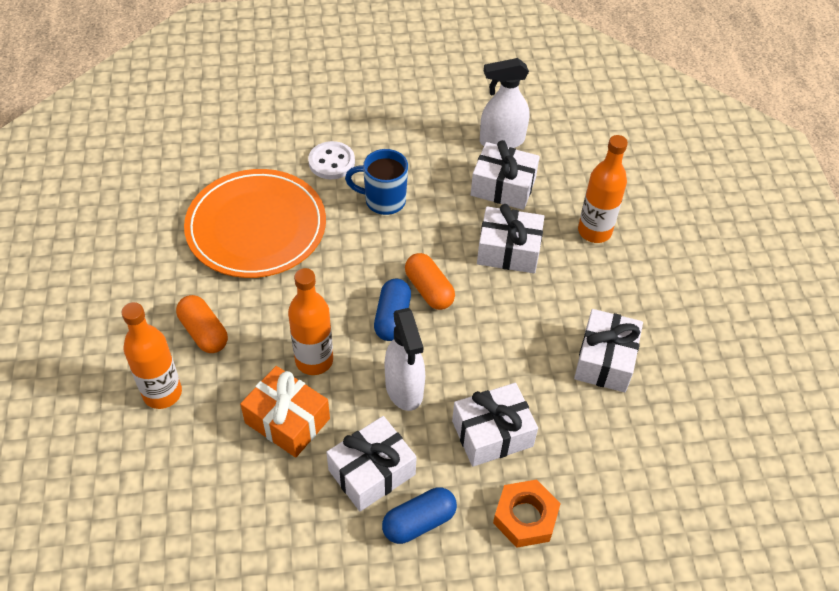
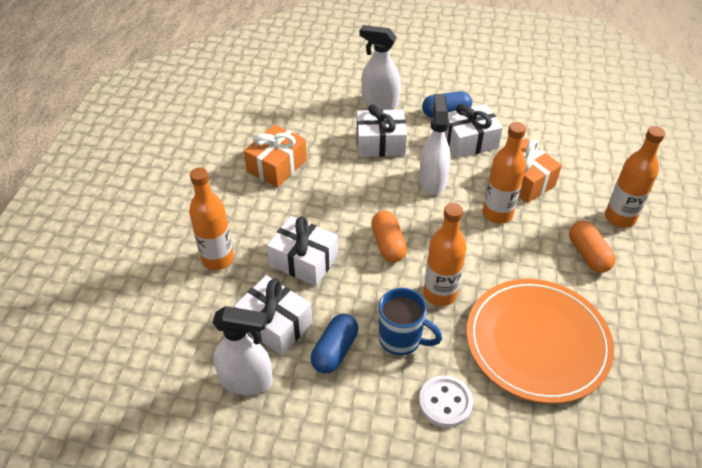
camera: 160 degrees left, 5 degrees down
blue capsule [374,279,411,341] -> blue capsule moved to [311,314,358,374]
orange nut [493,480,561,548] -> white spray bottle [360,25,401,110]
white gift [574,309,643,393] -> orange gift [244,124,307,188]
none -> orange bottle [424,203,467,306]

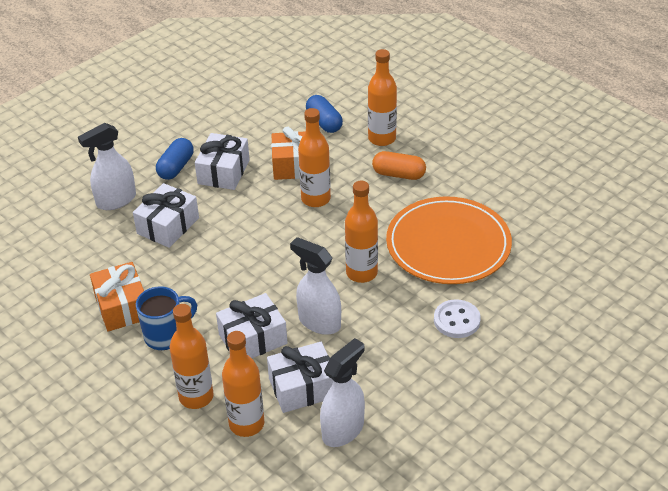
camera: 55 degrees left, 5 degrees down
blue capsule [311,314,358,374] -> blue capsule moved to [306,95,343,133]
orange capsule [371,211,407,262] -> none
blue mug [379,288,442,355] -> blue mug moved to [136,286,197,350]
white spray bottle [419,94,451,195] -> white spray bottle moved to [290,237,341,335]
none -> orange bottle [222,331,264,437]

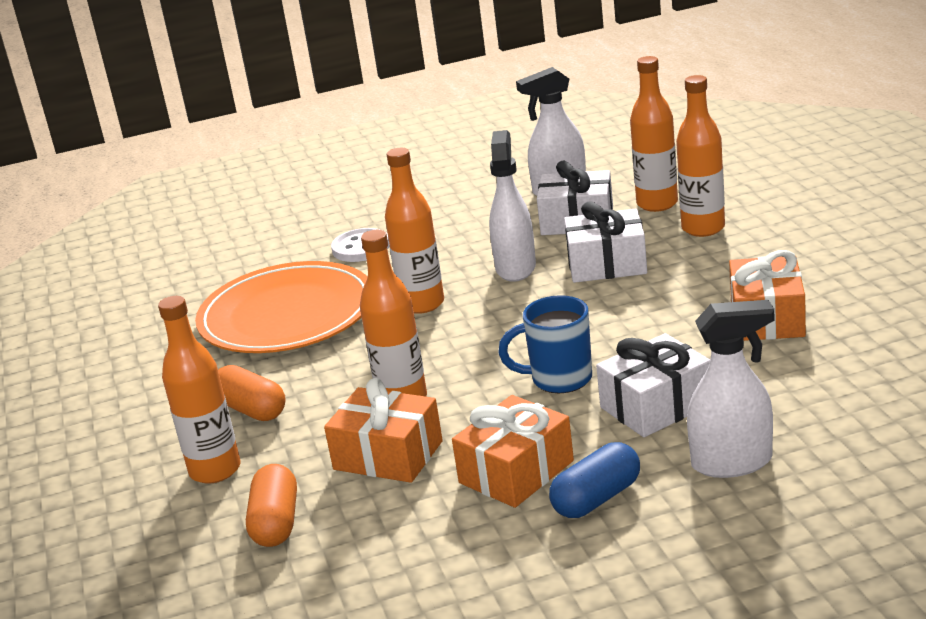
camera: 150 degrees left, 15 degrees down
blue mug [136,286,197,350] -> blue mug moved to [498,295,592,393]
white gift [195,133,250,190] -> orange gift [452,395,574,508]
white spray bottle [290,237,341,335] -> white spray bottle turned 150 degrees counterclockwise [489,130,536,281]
blue capsule [306,95,343,133] -> orange capsule [246,464,297,547]

